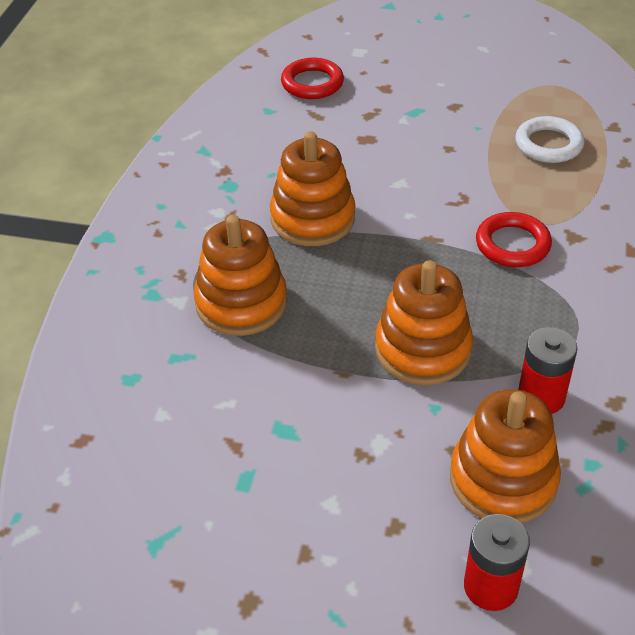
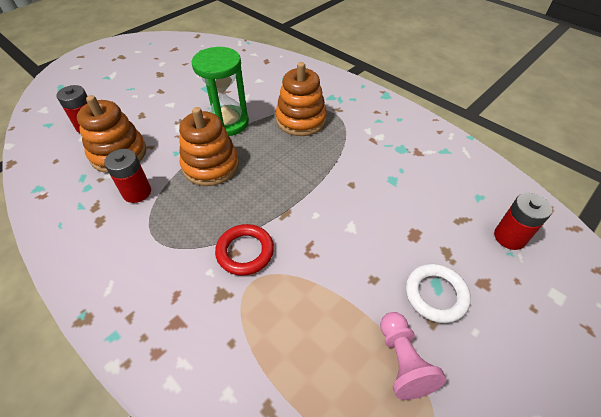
camera: 120 degrees right, 5 degrees up
orange stacking toy [270,131,355,246] -> none
red ring [281,58,344,99] -> red battery [494,193,552,250]
white ring [515,116,584,163] -> white ring moved to [406,264,471,323]
none -> green hourglass [192,47,249,136]
none -> pink pawn [380,312,446,400]

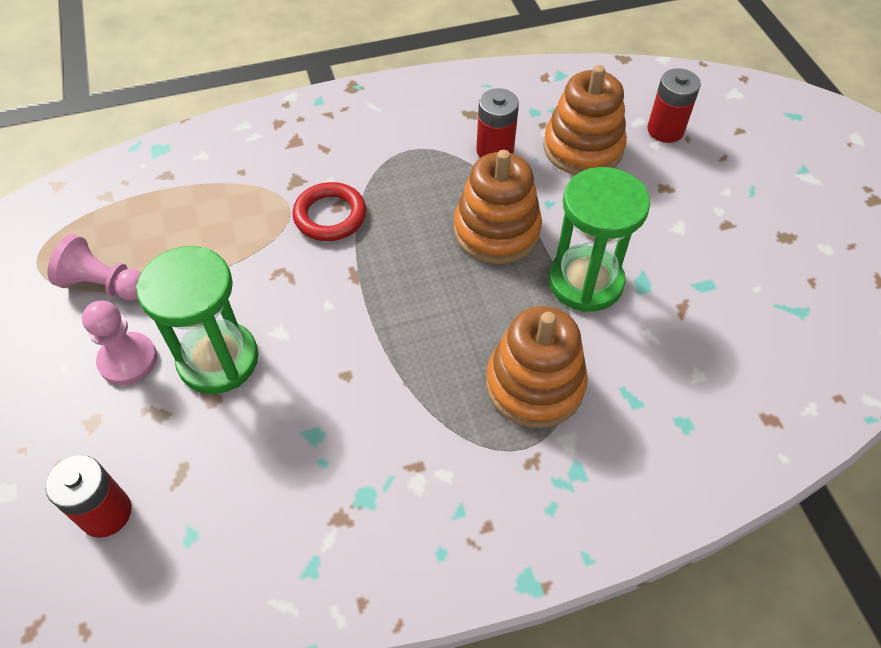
camera: 120 degrees right, 5 degrees up
white ring [406,264,471,323] -> pink pawn [82,301,157,385]
none -> green hourglass [136,246,258,394]

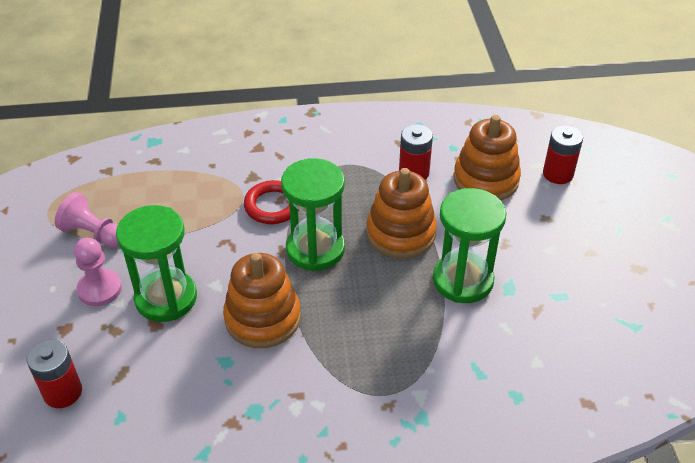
camera: 10 degrees right, 10 degrees down
orange stacking toy [486,306,588,428] -> orange stacking toy moved to [223,253,301,348]
none -> green hourglass [281,158,345,271]

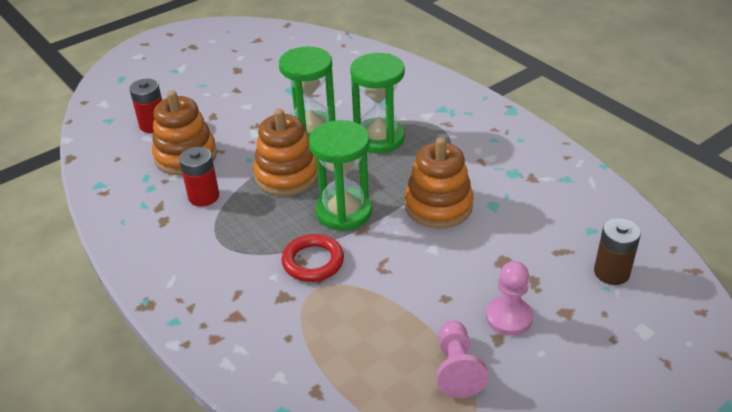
camera: 120 degrees left, 5 degrees down
red battery [27,339,82,408] -> brown battery [594,218,641,285]
green hourglass [116,205,197,322] -> green hourglass moved to [350,53,405,153]

